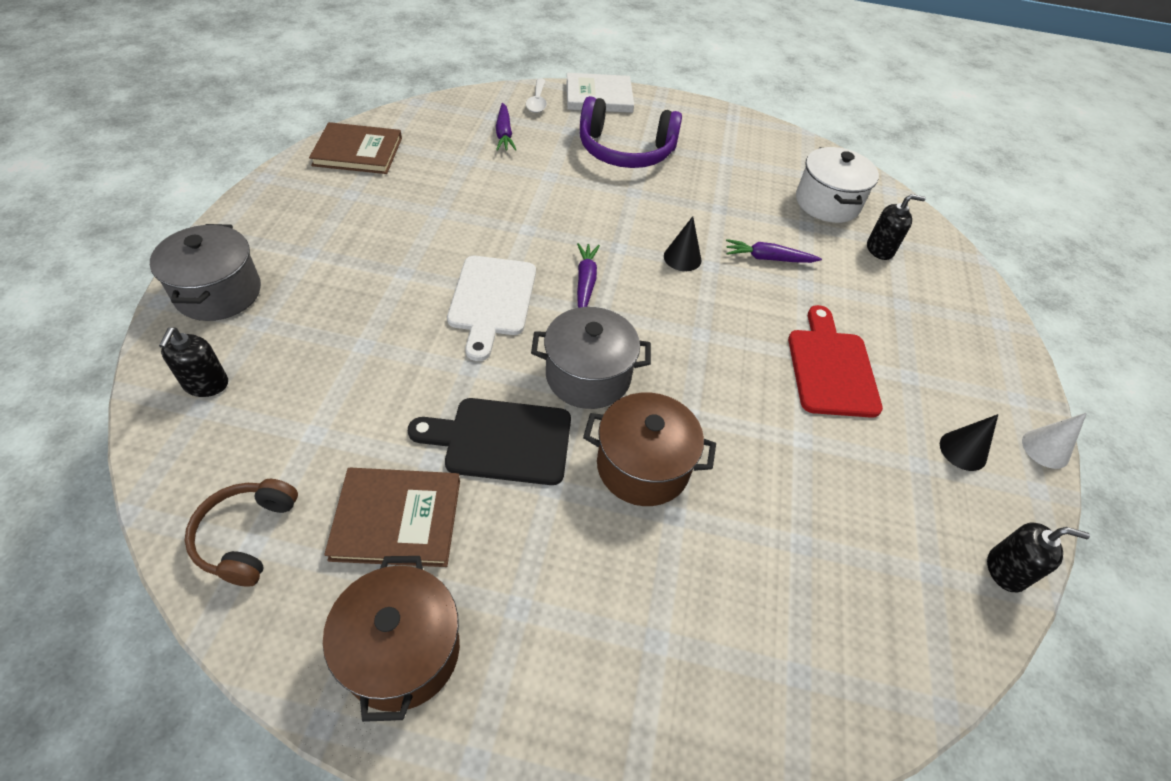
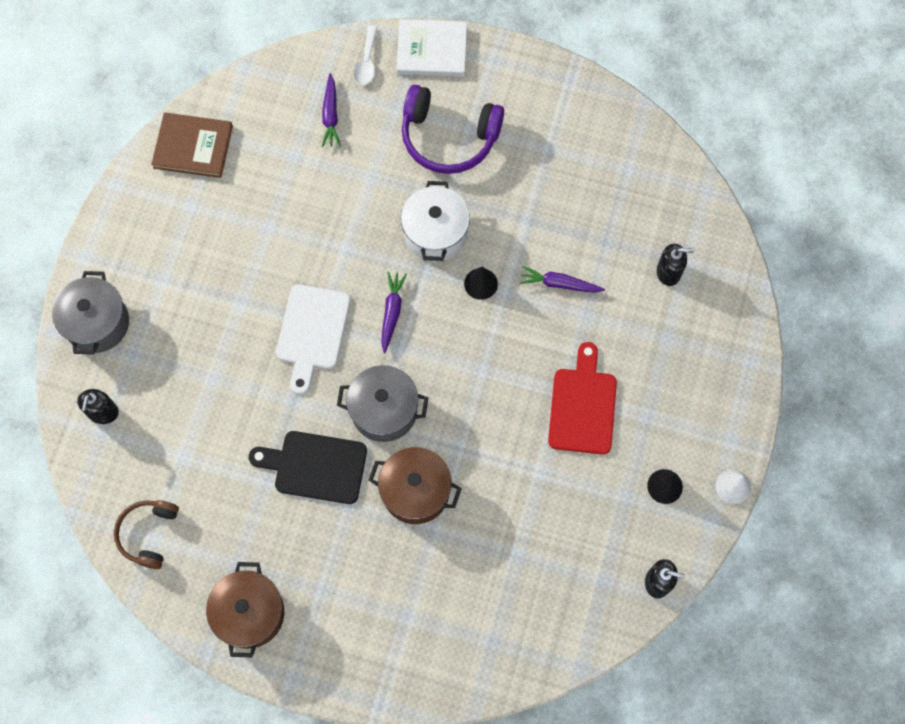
camera: 10 degrees right, 20 degrees up
brown book [324,468,460,567] -> none
white pot [796,147,879,223] -> white pot moved to [401,181,470,262]

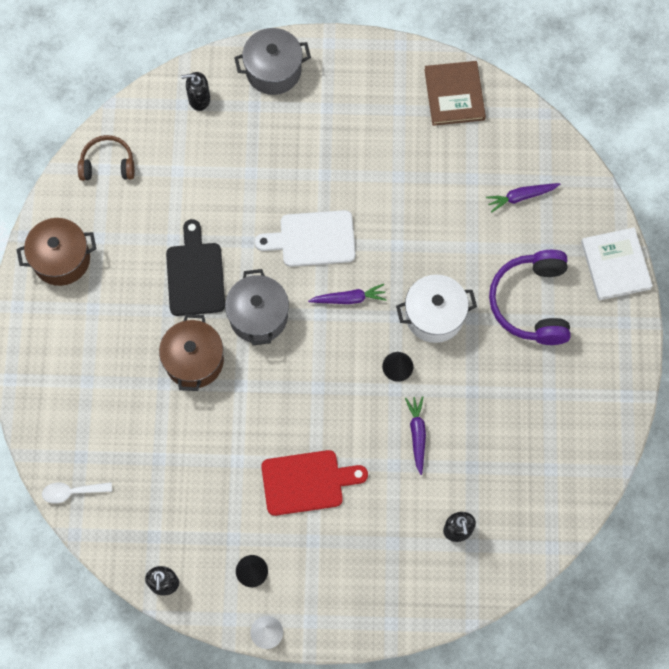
camera: 75 degrees right, 0 degrees up
white spoon [354,25,378,85] -> white spoon moved to [42,482,112,504]

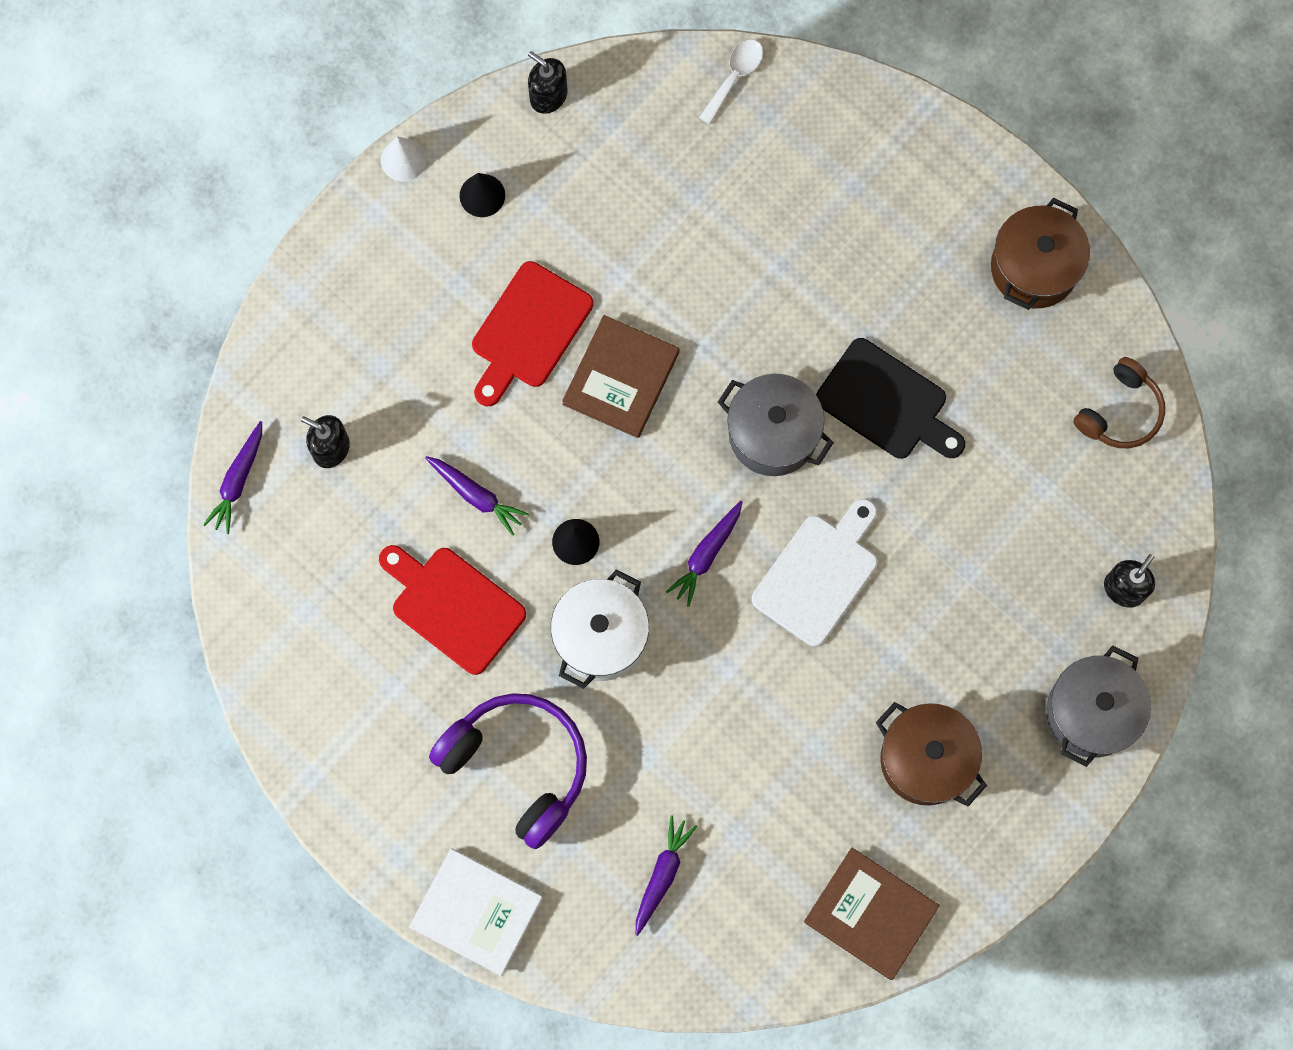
camera: 130 degrees right, 5 degrees up
brown pot [159,314,224,391] -> brown pot moved to [876,702,987,806]
none -> purple carrot [203,421,262,534]
none -> red cutting board [379,545,526,675]
none -> brown book [562,315,680,438]

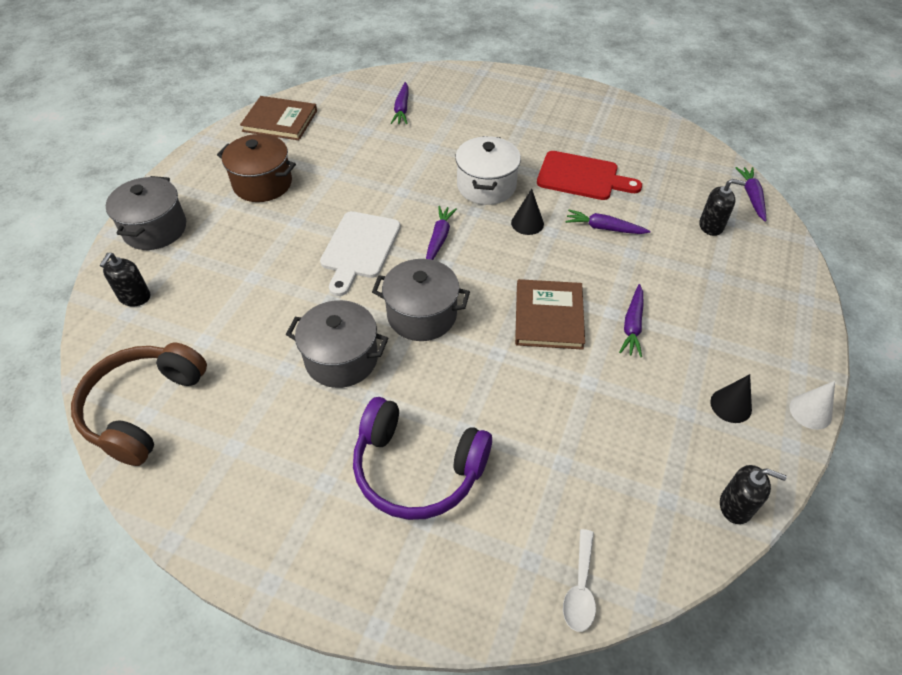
camera: 160 degrees right, 25 degrees down
white book [409,849,543,976] -> none
purple headphones [429,693,587,849] -> purple headphones moved to [353,397,492,520]
red cutting board [472,261,593,406] -> purple carrot [619,284,643,357]
black cutting board [816,338,965,459] -> grey pot [286,300,388,388]
brown pot [991,198,1090,310] -> none
brown headphones [1073,357,1165,448] -> brown headphones [71,343,207,466], size x1.63

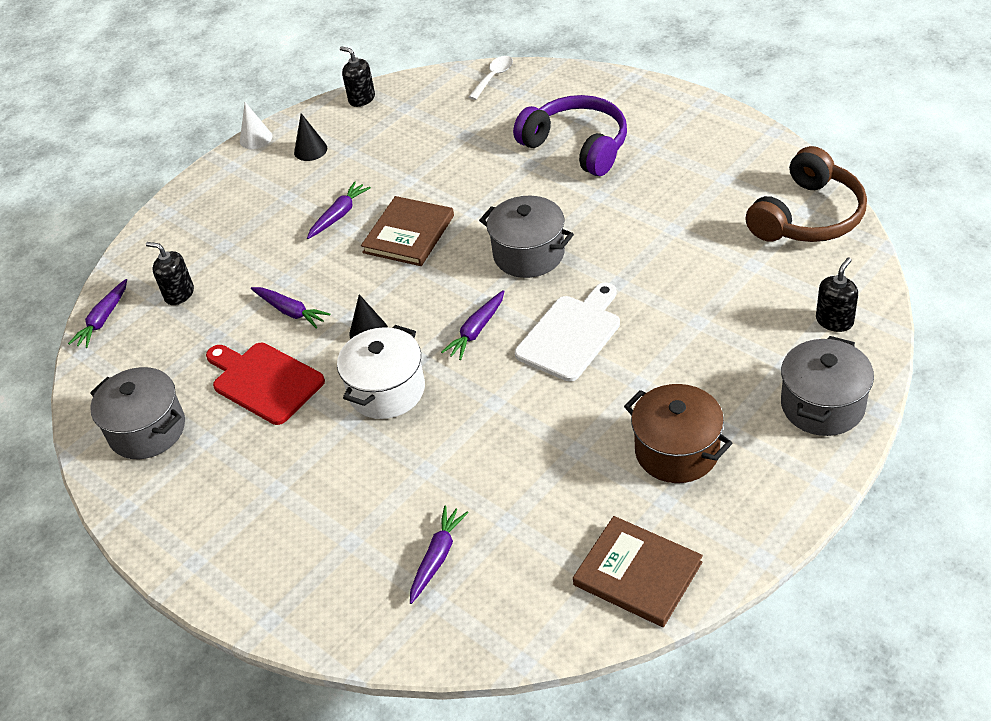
camera: 155 degrees left, 5 degrees down
grey pot [286,300,388,388] -> grey pot moved to [90,367,185,459]

